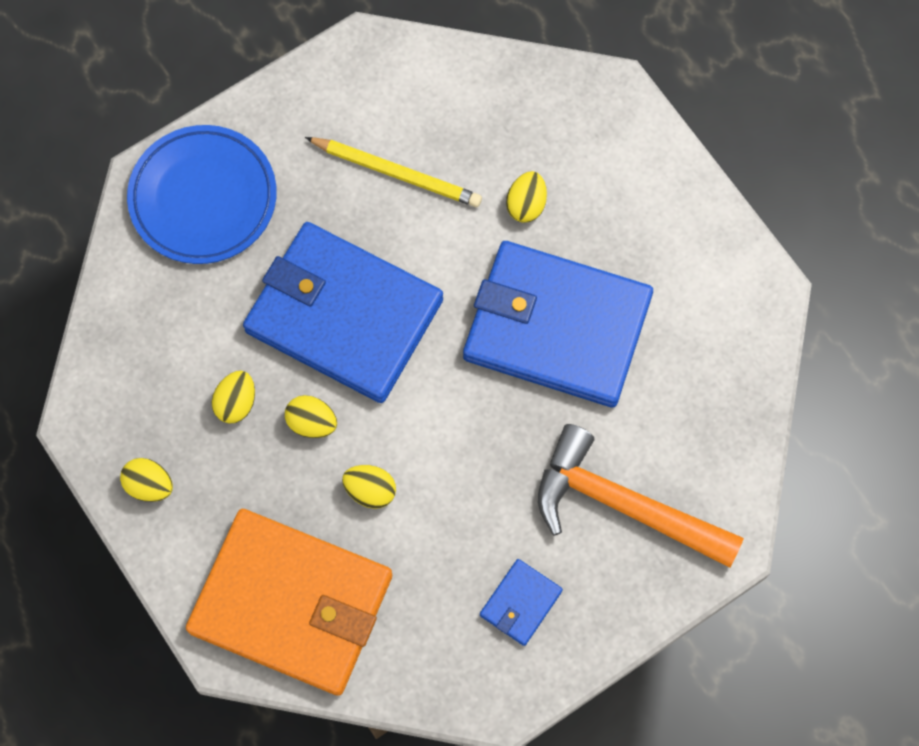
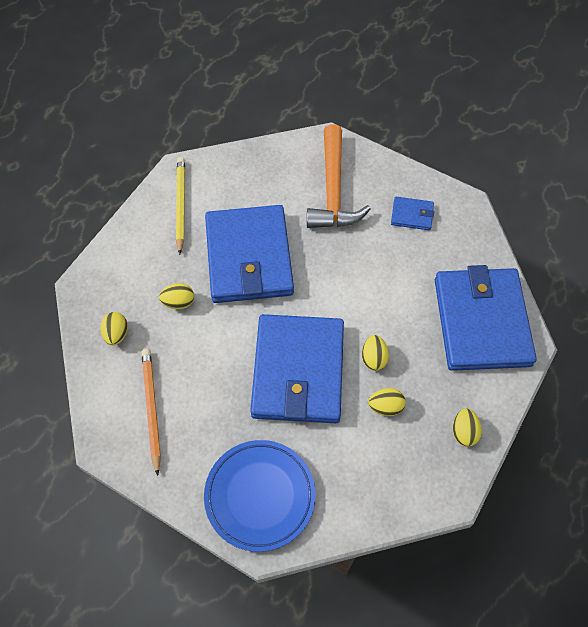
camera: 115 degrees left, 10 degrees down
orange wallet [186,509,392,696] -> blue wallet [435,265,537,371]
yellow pencil [305,137,482,207] -> yellow pencil moved to [176,157,185,255]
yellow egg [342,465,396,509] -> yellow egg moved to [100,312,128,345]
none -> orange pencil [141,349,161,476]

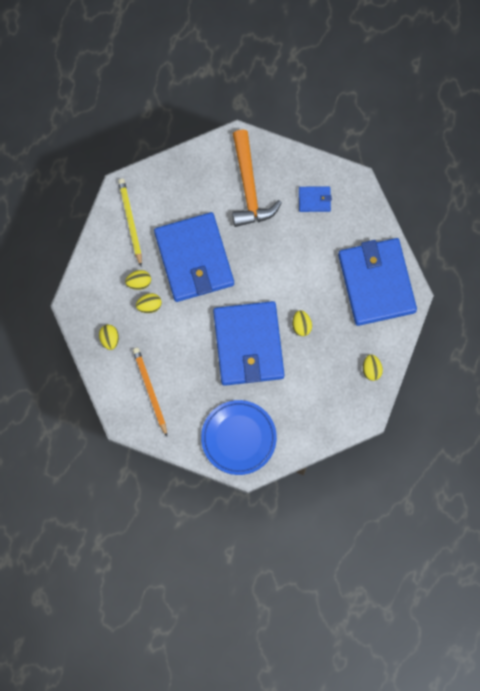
camera: 10 degrees left, 15 degrees up
yellow egg [368,388,406,416] -> yellow egg moved to [125,270,151,290]

